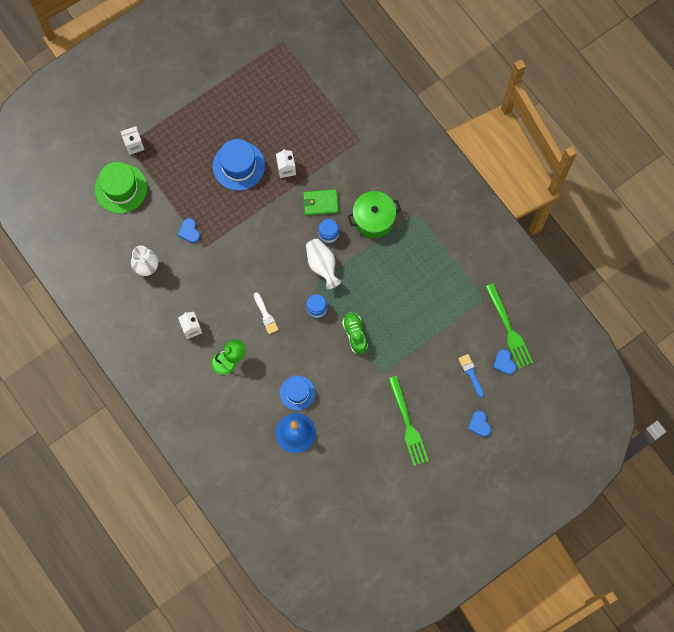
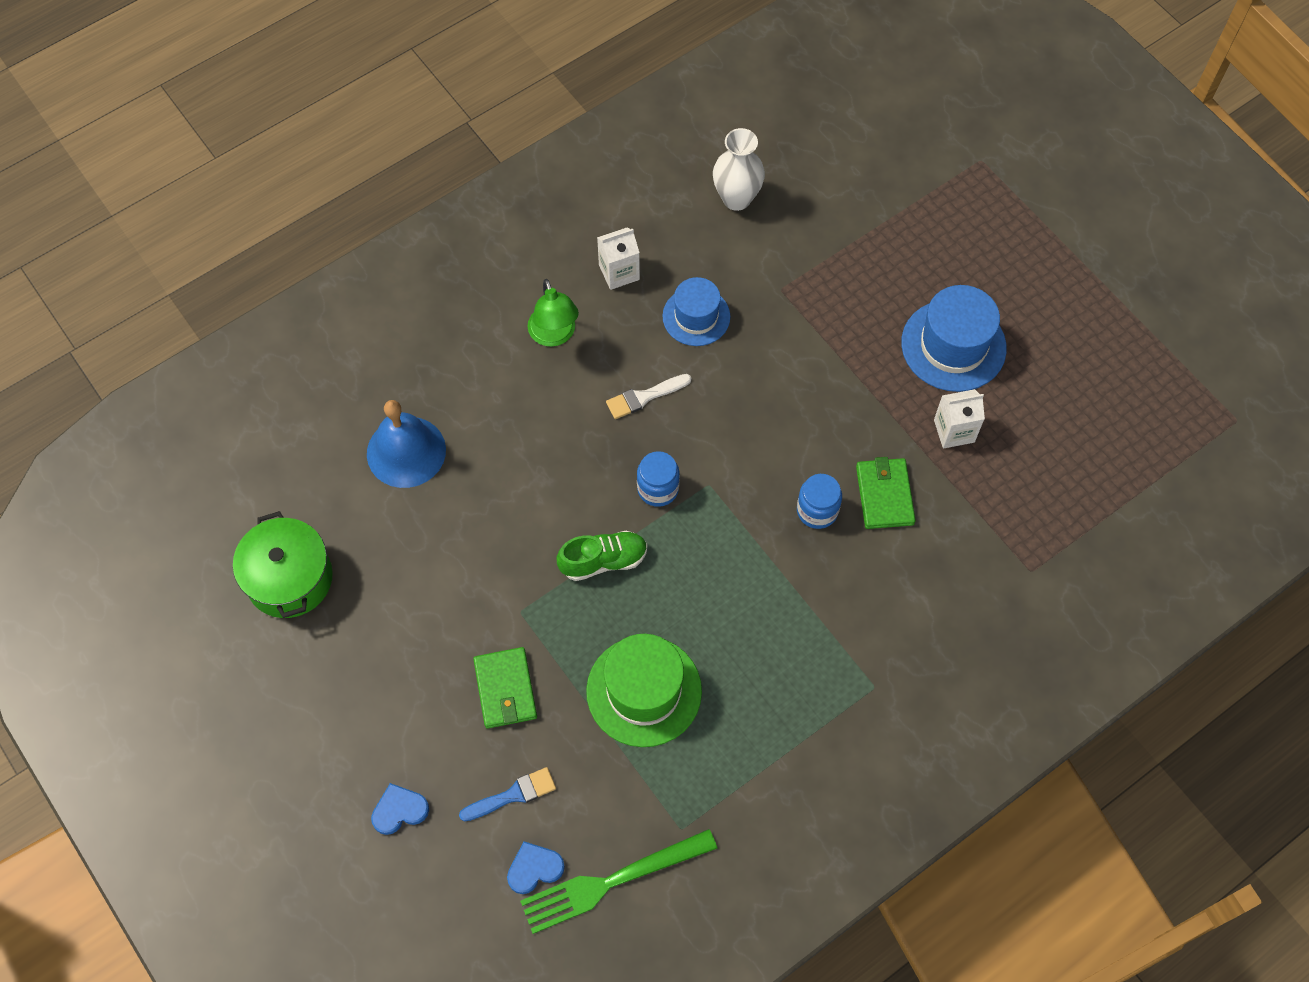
camera: 90 degrees right, 10 degrees down
green hat [95,162,147,213] -> green hat moved to [586,634,702,747]
white carton [120,126,145,155] -> none
blue heart [178,218,200,243] -> none
blue hat [280,376,315,411] -> blue hat moved to [662,277,730,346]
white vase [306,239,341,289] -> none
green pot [348,191,401,238] -> green pot moved to [233,511,333,618]
green fork [388,376,429,466] -> none
none -> green wallet [473,647,537,729]

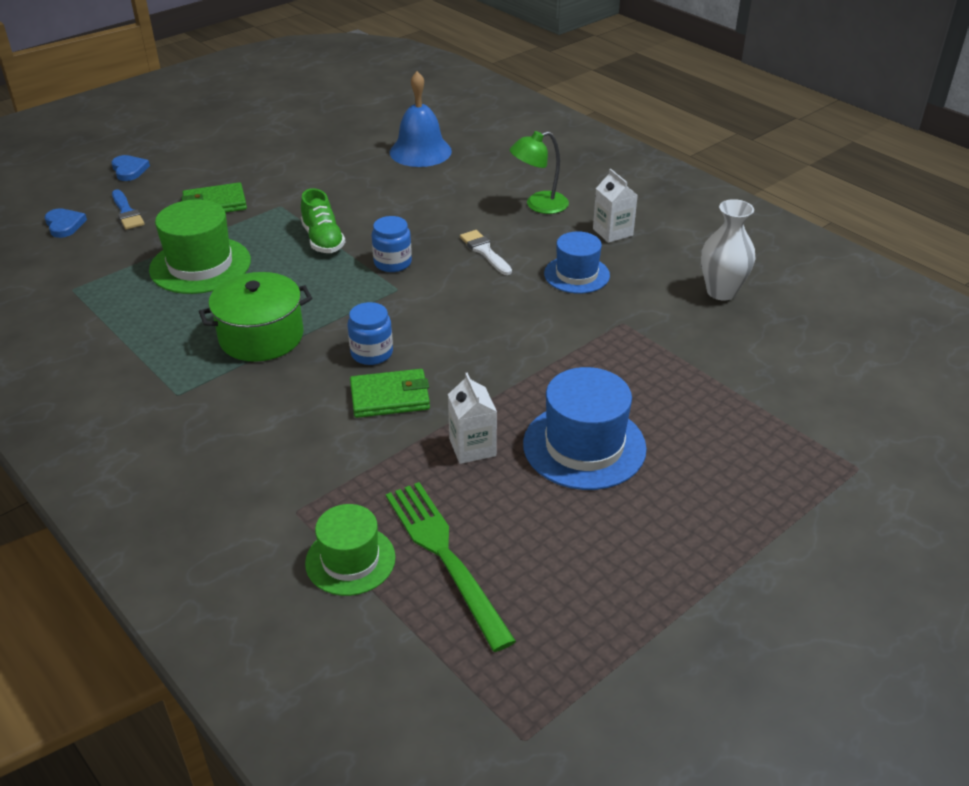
camera: 85 degrees right, 25 degrees down
green pot [233,511,333,618] -> green pot moved to [199,272,312,362]
green fork [520,829,718,934] -> green fork moved to [386,482,516,652]
none -> green hat [305,504,396,596]

